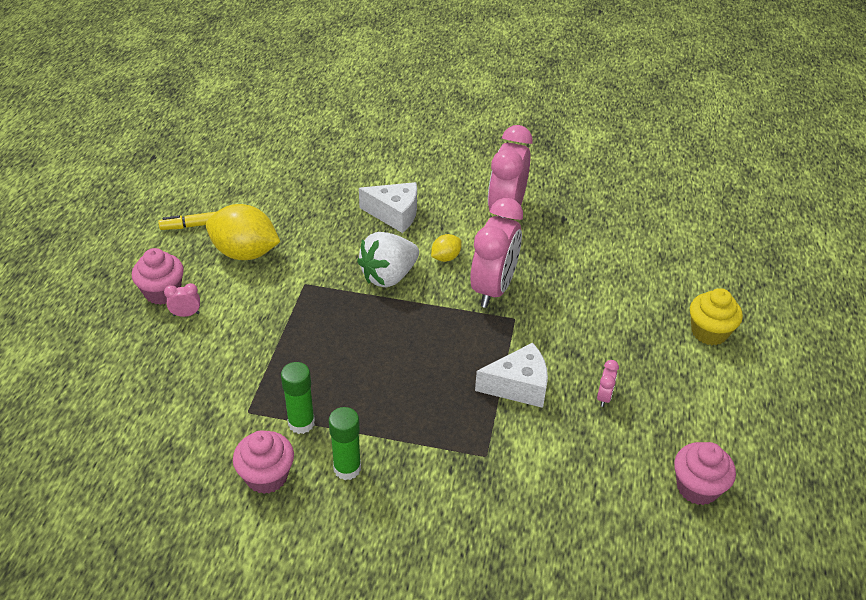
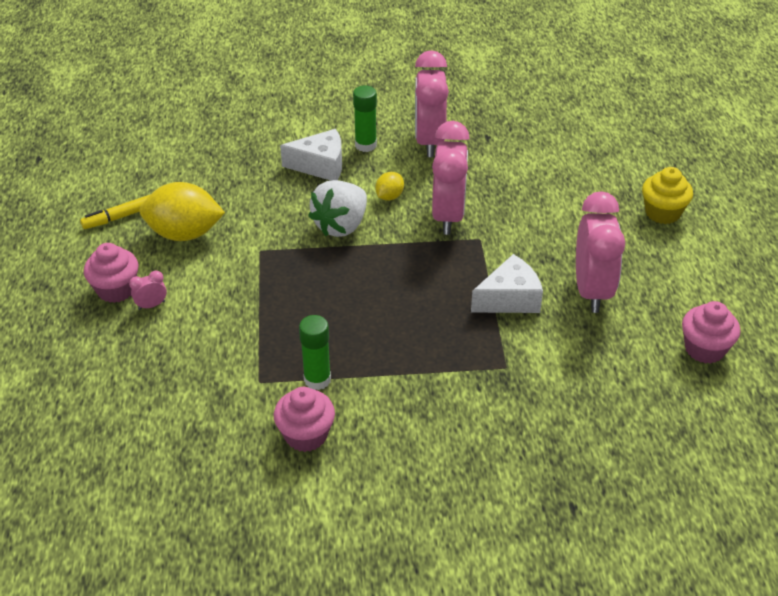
camera: 15 degrees left, 0 degrees up
green glue stick [329,407,361,480] -> green glue stick moved to [353,85,377,152]
pink clock [597,360,619,407] -> pink clock [576,191,625,313], size x2.50

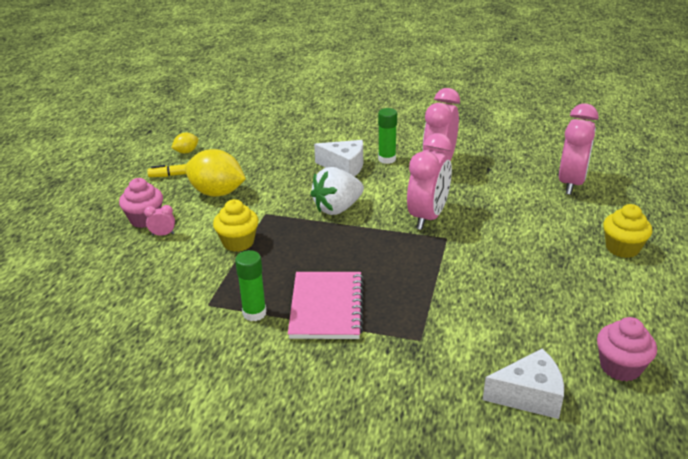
camera: 20 degrees right, 10 degrees down
pink cupcake [274,387,335,452] -> none
yellow lemon [375,172,404,201] -> yellow lemon moved to [171,133,198,153]
white cheese [471,254,543,313] -> white cheese moved to [483,348,564,419]
pink clock [576,191,625,313] -> pink clock moved to [559,104,598,195]
none -> yellow cupcake [213,199,259,252]
none -> pink notebook [288,272,364,339]

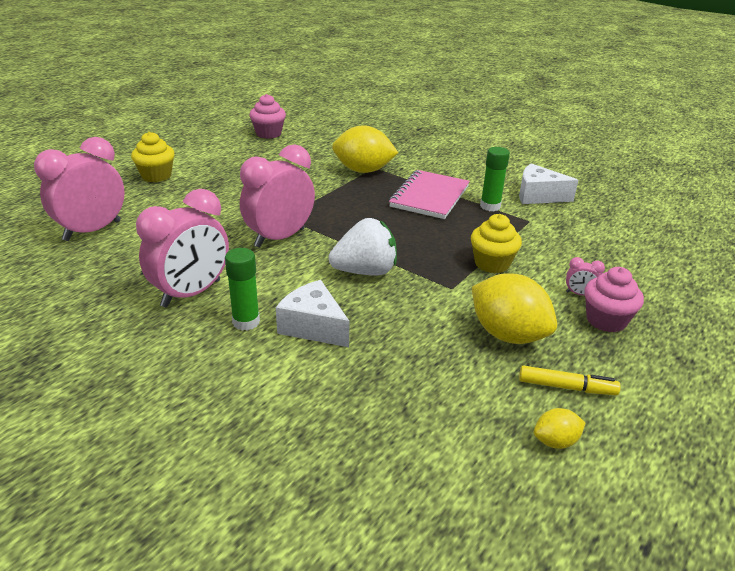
camera: 160 degrees left, 0 degrees up
white cheese [483,348,564,419] -> white cheese moved to [519,163,578,204]
none -> yellow lemon [332,126,398,173]

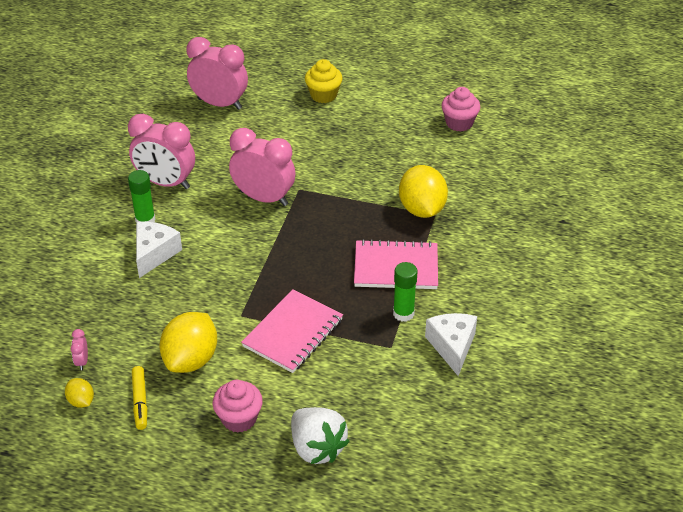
camera: 70 degrees right, 10 degrees up
white strawberry [329,218,397,276] -> white strawberry moved to [291,407,350,464]
yellow cupcake [471,214,522,273] -> pink notebook [241,289,343,373]
pink clock [566,257,605,296] -> pink clock moved to [71,329,88,370]

